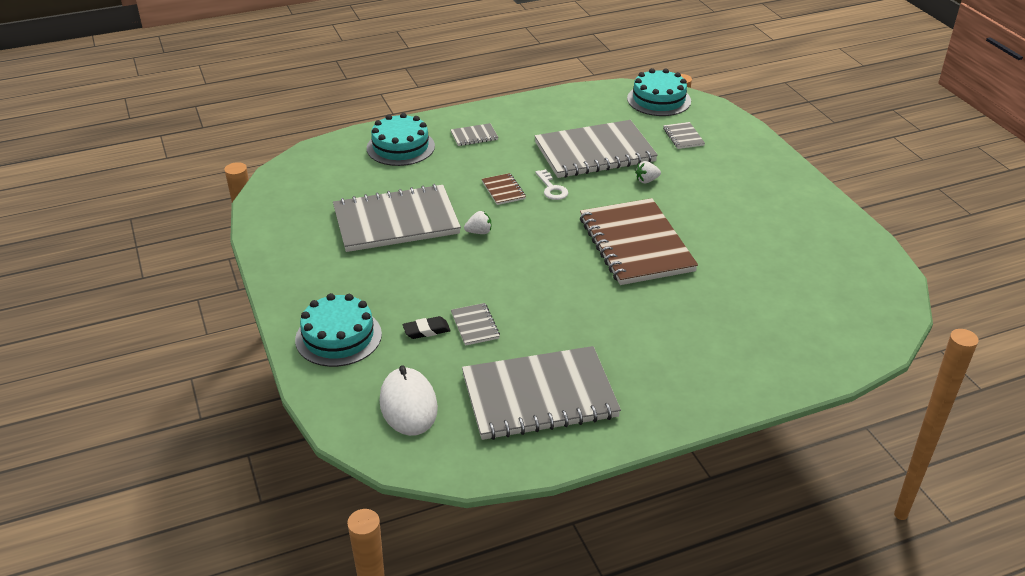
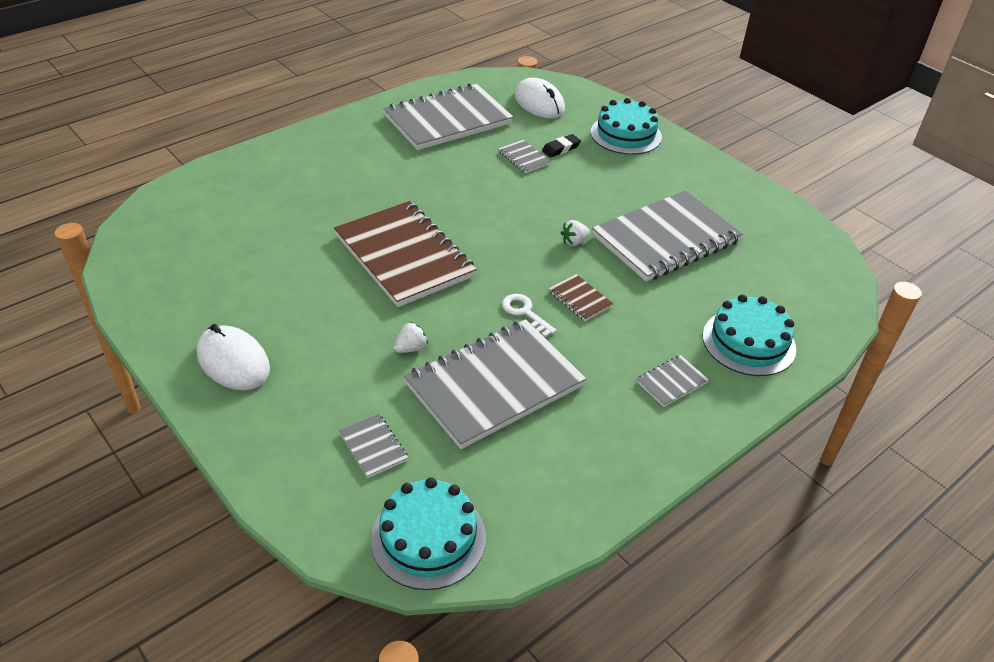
camera: 160 degrees right, 5 degrees up
none -> white mouse [197,324,270,390]

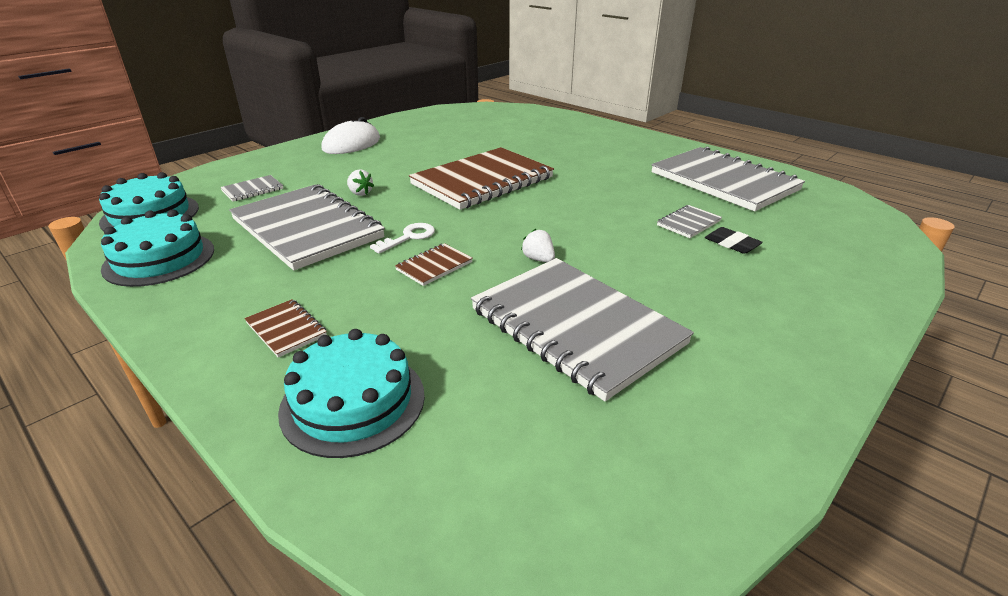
camera: 85 degrees right, 10 degrees down
white mouse [514,78,565,118] -> none
turquoise cake [591,98,662,155] -> turquoise cake moved to [101,210,214,287]
grey notebook [636,355,709,407] -> brown notebook [244,299,327,357]

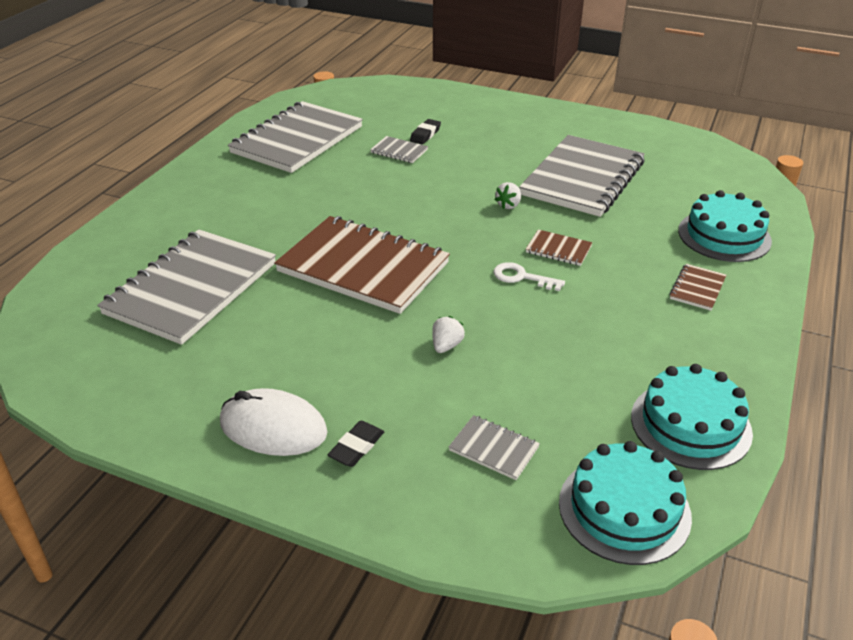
camera: 110 degrees left, 5 degrees up
grey notebook [229,184,385,270] -> grey notebook moved to [97,229,276,345]
none -> black eraser [327,421,384,467]

